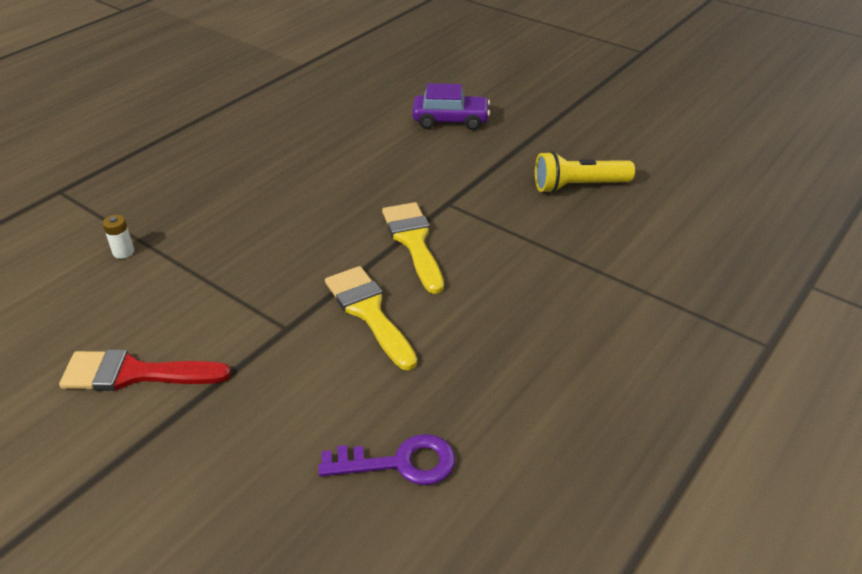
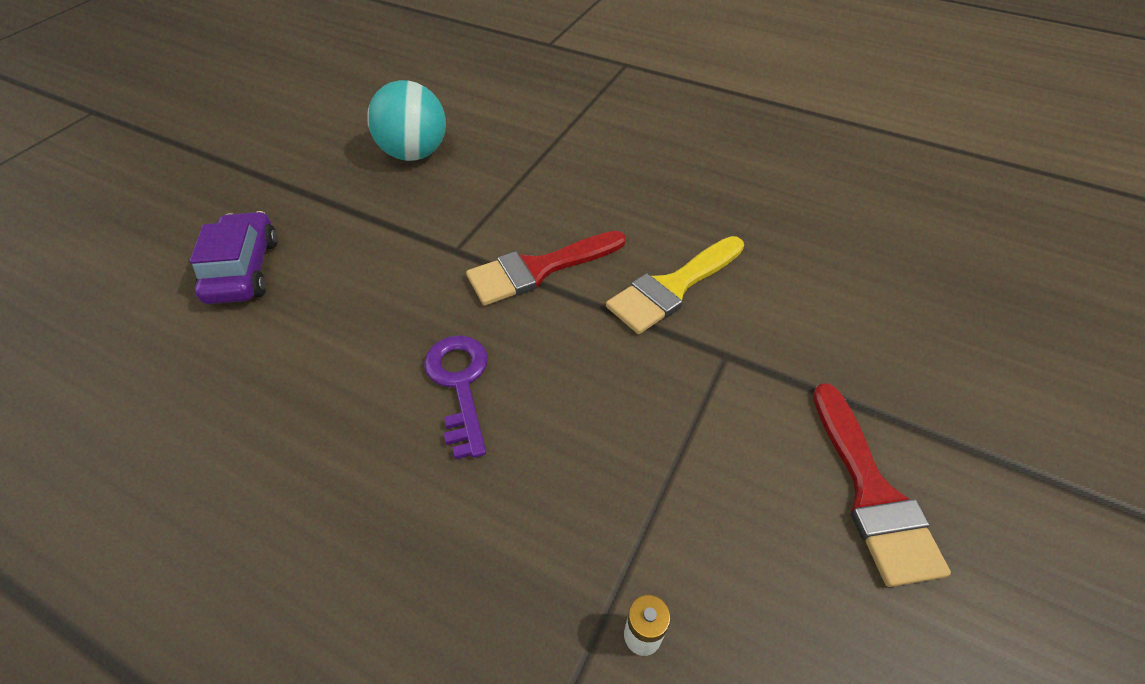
camera: 100 degrees left, 10 degrees up
purple key [318,434,455,485] -> purple key moved to [424,335,488,460]
yellow brush [382,202,444,294] -> red brush [466,231,626,306]
yellow flashlight [535,151,635,193] -> turquoise ball [367,80,446,161]

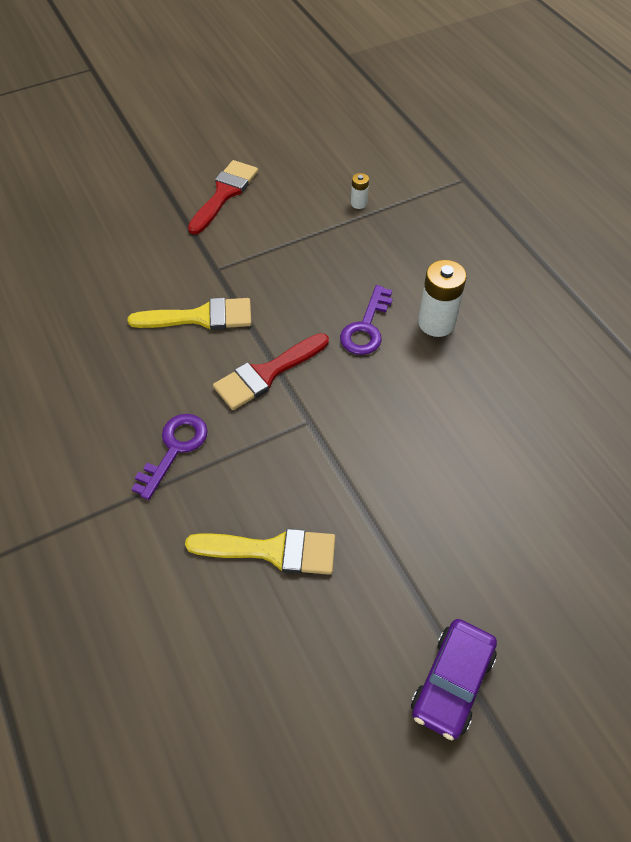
camera: 145 degrees left, 5 degrees up
purple car [190,211,278,304] -> purple car moved to [411,619,497,740]
turquoise ball [367,80,446,161] -> yellow brush [185,529,335,575]
red brush [466,231,626,306] -> red brush turned 135 degrees clockwise [213,333,329,410]
none -> purple key [132,414,208,500]
none -> white battery [418,260,466,337]

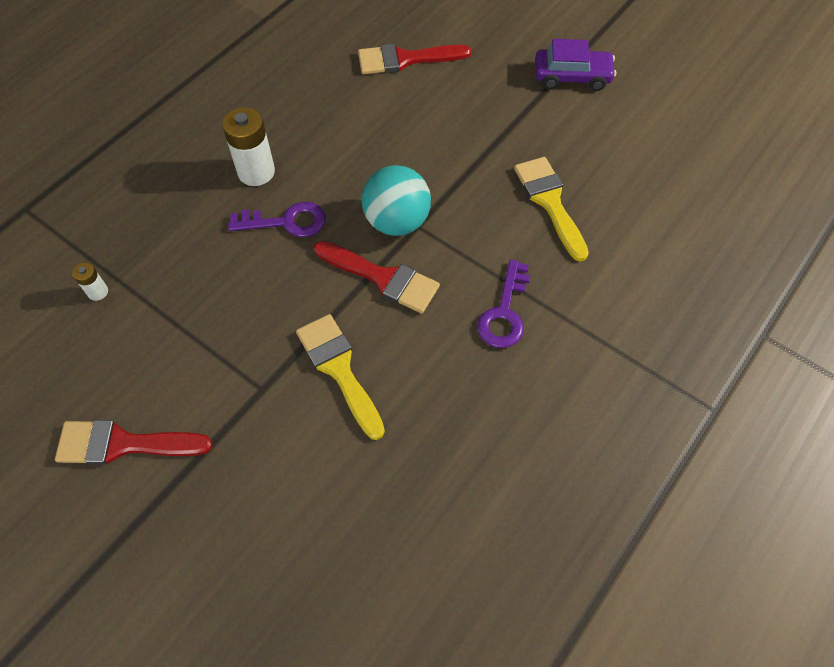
camera: 115 degrees left, 5 degrees up
purple key [132,414,208,500] -> purple key turned 75 degrees counterclockwise [477,260,530,348]
none -> red brush [358,44,471,74]
none -> turquoise ball [362,165,431,236]

